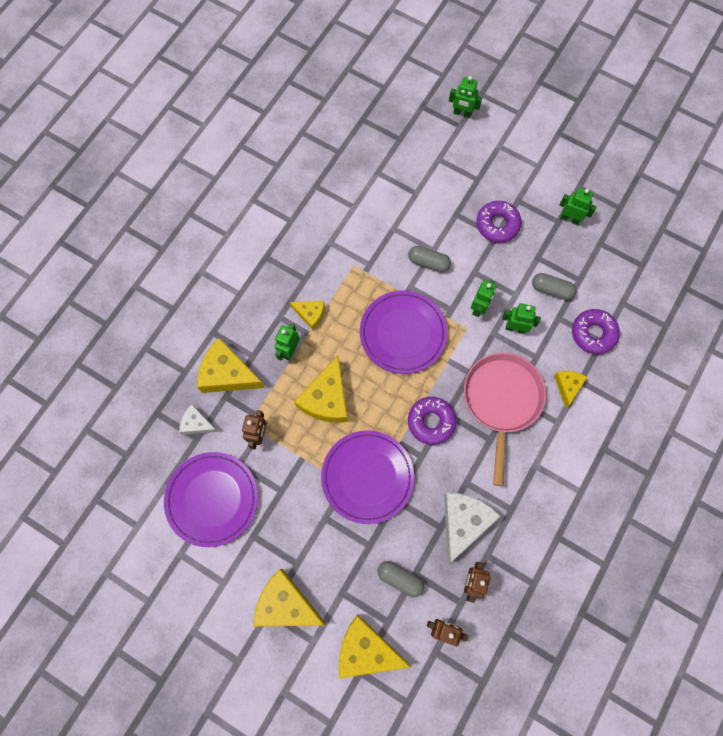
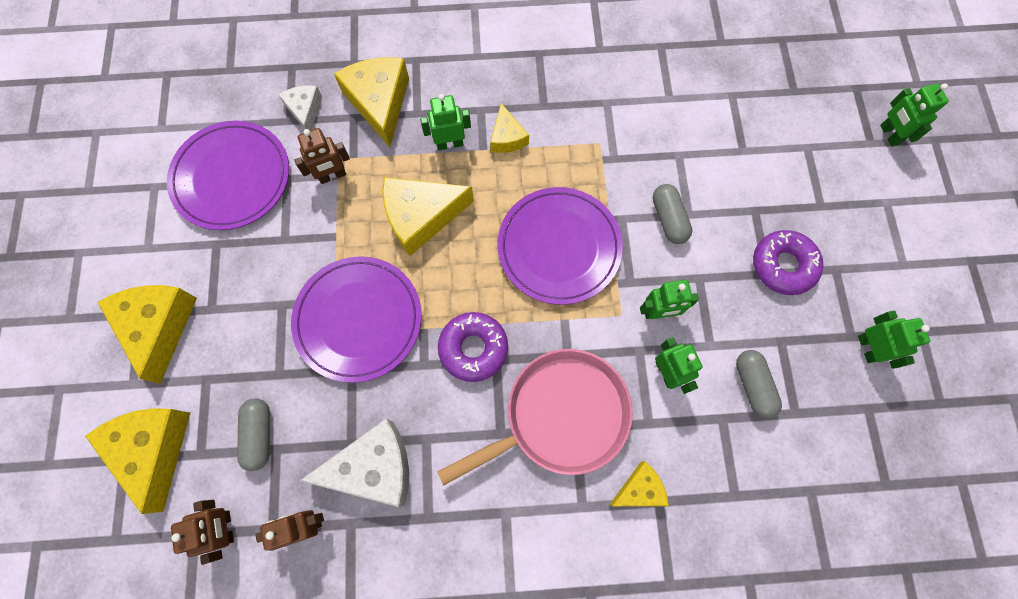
camera: 55 degrees right, 0 degrees up
purple donut [572,309,620,354] -> none

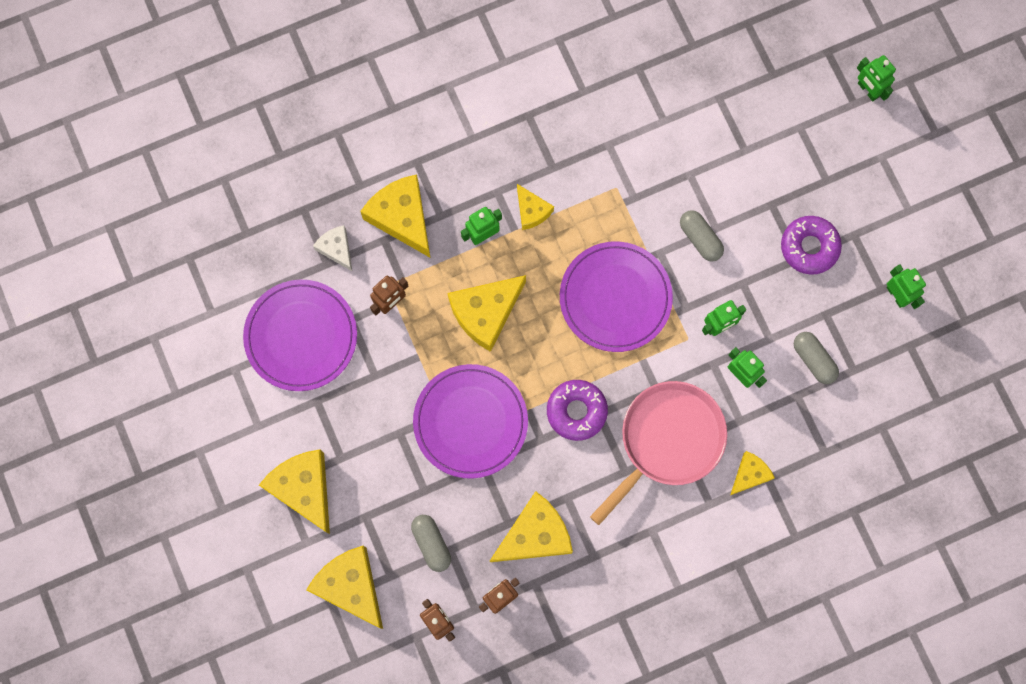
camera: 20 degrees left, 5 degrees up
white cheese [300,419,409,507] -> yellow cheese [490,491,573,562]

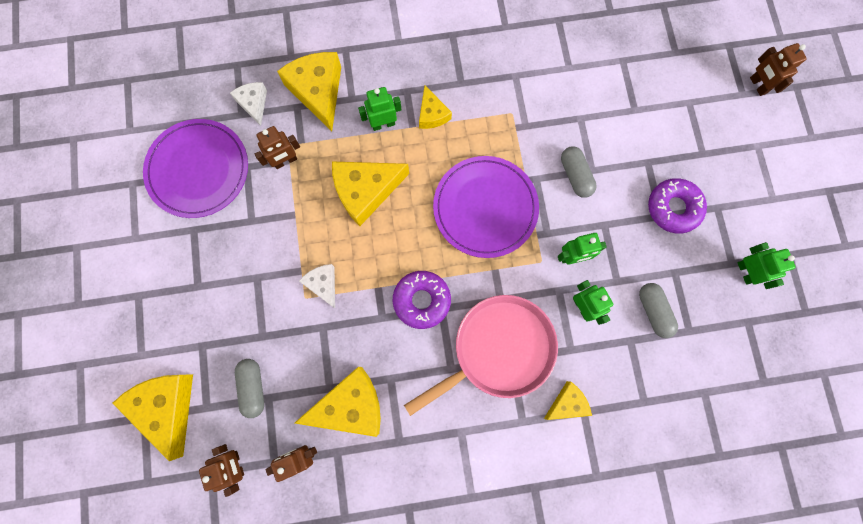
camera: 15 degrees right, 0 degrees up
yellow cheese [259,450,330,534] -> none
purple plate [413,364,528,479] -> white cheese [299,264,335,308]
green robot [857,55,896,101] -> brown robot [750,43,807,96]

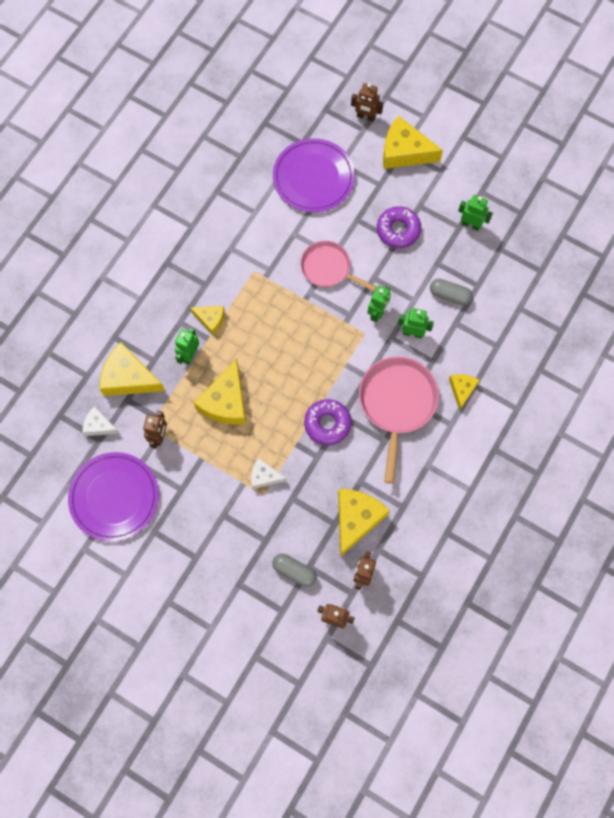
camera: 50 degrees left, 5 degrees down
yellow cheese [112,374,193,461] -> yellow cheese moved to [383,116,443,169]
purple plate [433,156,539,258] -> purple plate moved to [273,138,355,212]
grey capsule [561,146,597,198] -> pink pan [300,241,377,291]

